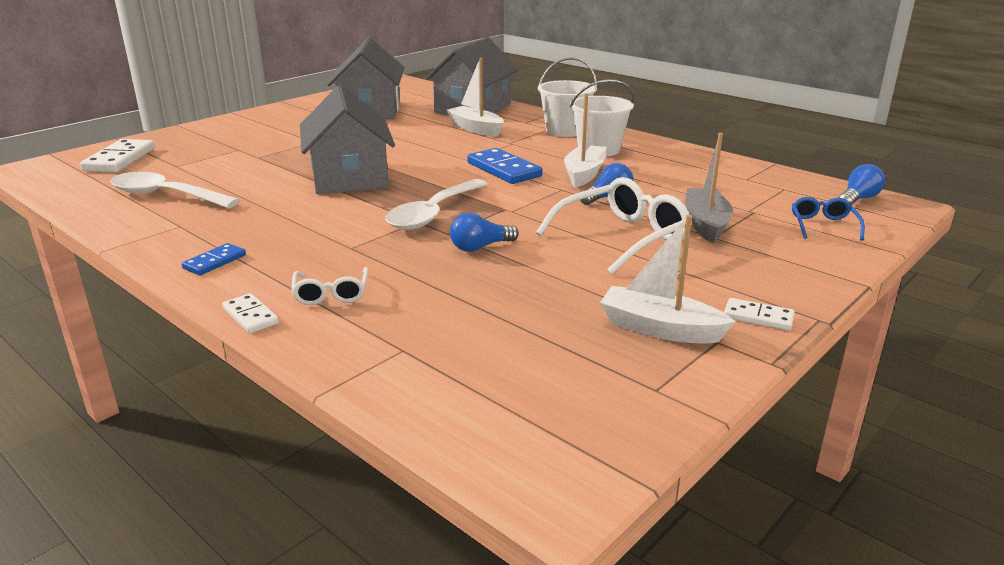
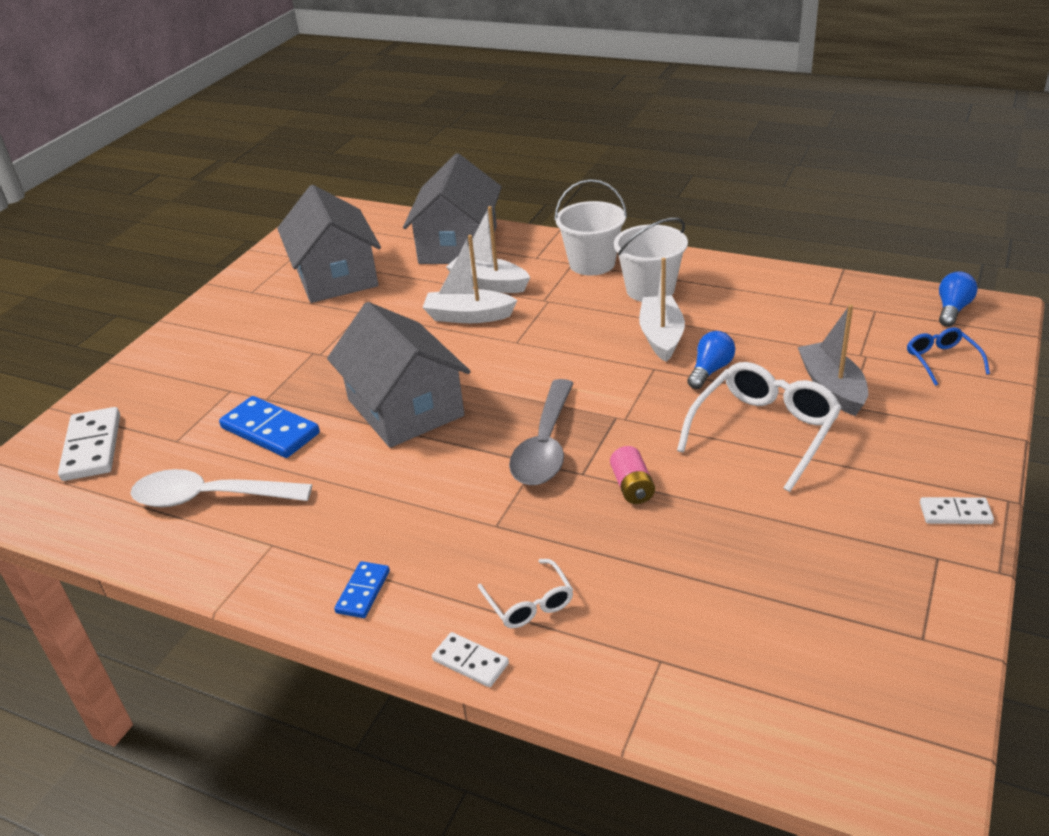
camera: 15 degrees left, 10 degrees up
white spoon [385,179,487,230] -> grey spoon [509,379,574,485]
blue light bulb [450,213,519,252] -> pink battery [610,446,655,504]
blue domino [467,148,542,184] -> blue domino moved to [219,396,320,458]
white boat [600,215,736,344] -> white boat moved to [422,235,518,323]

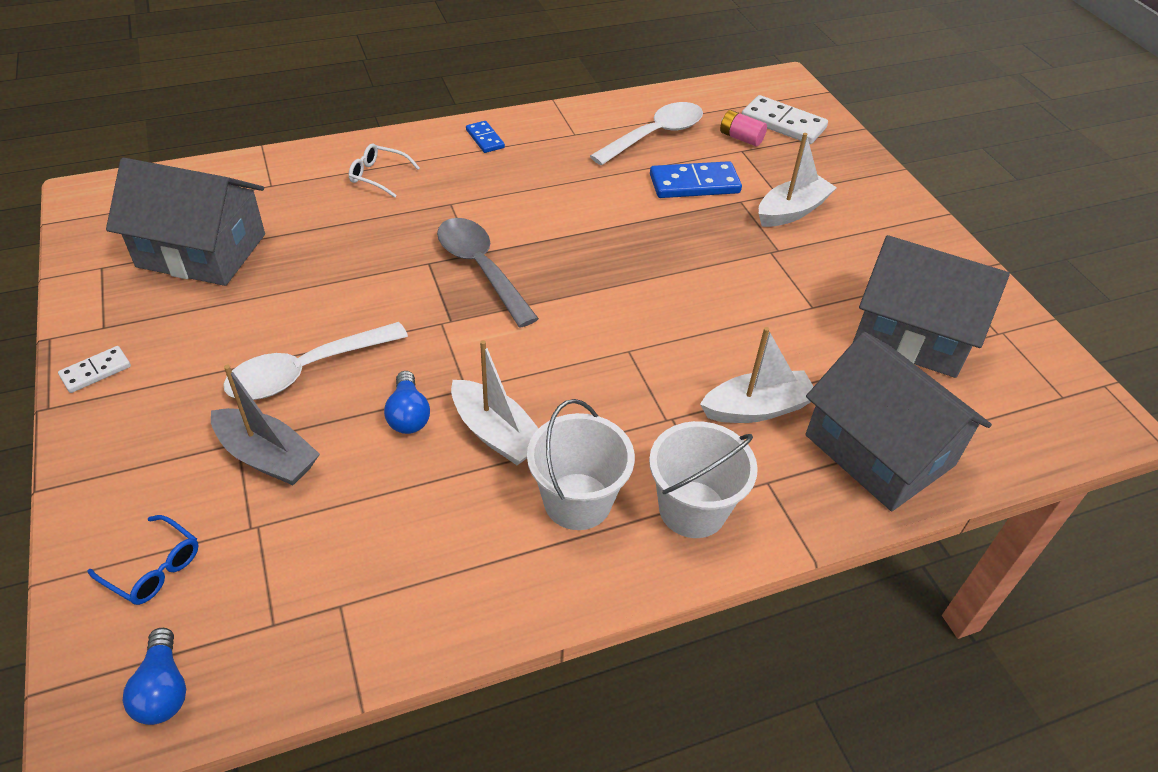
camera: 130 degrees right, 10 degrees up
grey house [327,302,471,448] -> grey house moved to [106,158,265,286]
white boat [422,235,518,323] -> white boat moved to [759,133,837,227]
white domino [432,632,509,687] -> none
pink battery [610,446,655,504] -> pink battery moved to [720,110,767,146]
white glasses [677,362,842,492] -> white spoon [223,322,408,400]

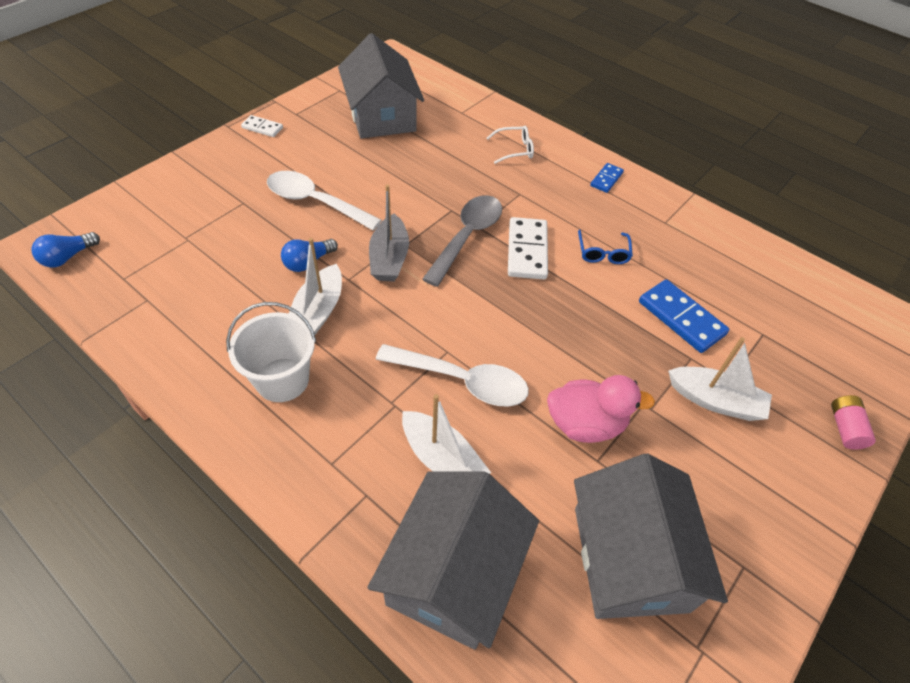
camera: 60 degrees right, 5 degrees up
blue glasses [87,515,199,605] -> blue glasses moved to [578,230,633,264]
grey boat [211,365,320,485] -> grey boat moved to [369,185,409,282]
white glasses [349,144,420,198] -> white glasses turned 90 degrees clockwise [487,126,534,164]
white spoon [590,102,703,165] -> white spoon moved to [376,344,529,406]
white bucket [649,421,758,538] -> none
pink battery [720,110,767,146] -> pink battery moved to [831,395,876,450]
white domino [742,95,828,144] -> white domino moved to [508,217,548,280]
none -> pink duck [547,375,655,443]

